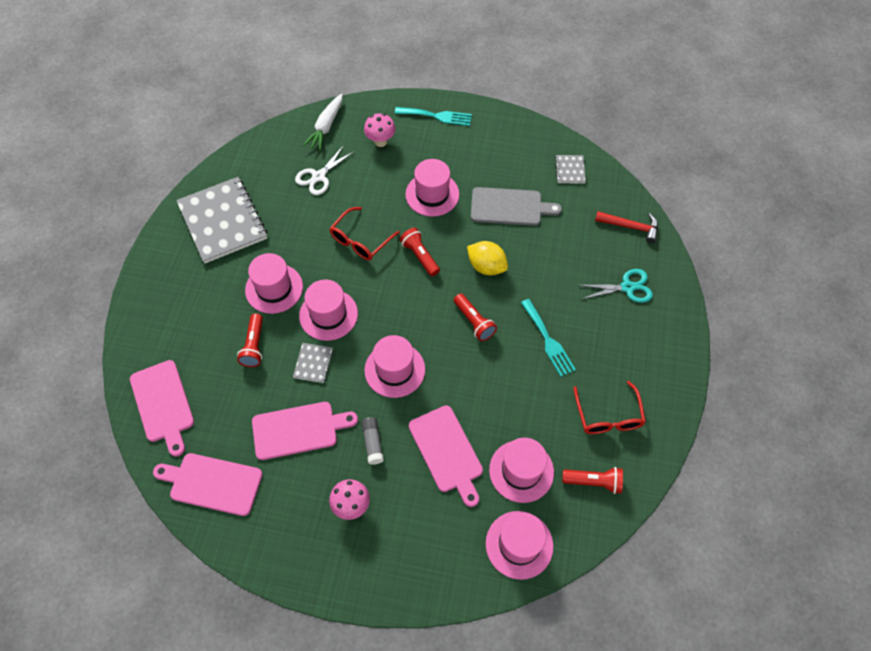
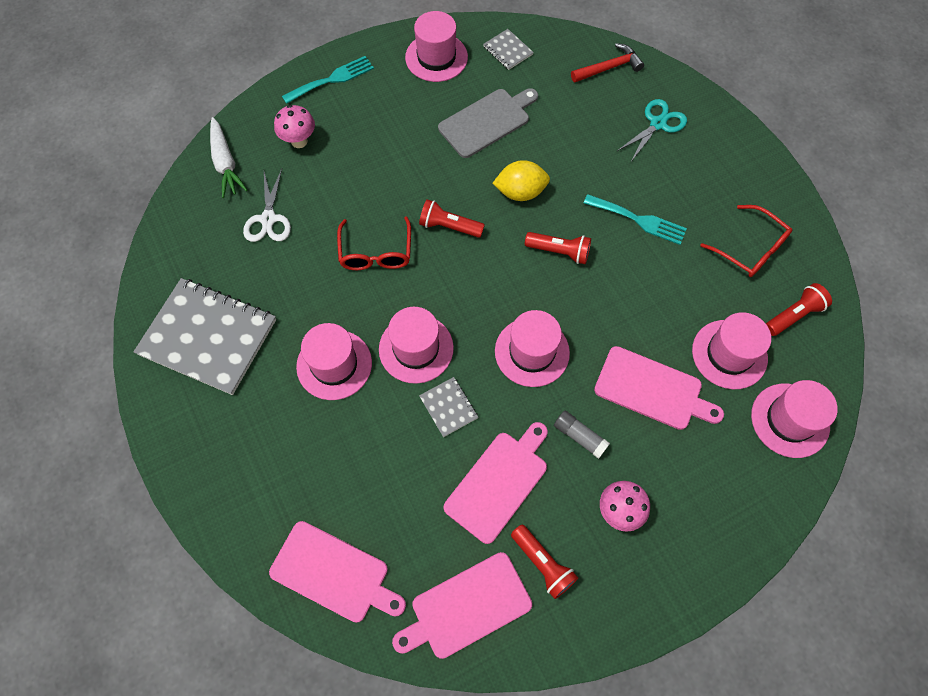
camera: 40 degrees left, 5 degrees up
red flashlight [237,313,263,367] -> red flashlight moved to [511,524,578,599]
pink hat [405,159,459,217] -> pink hat moved to [405,11,468,82]

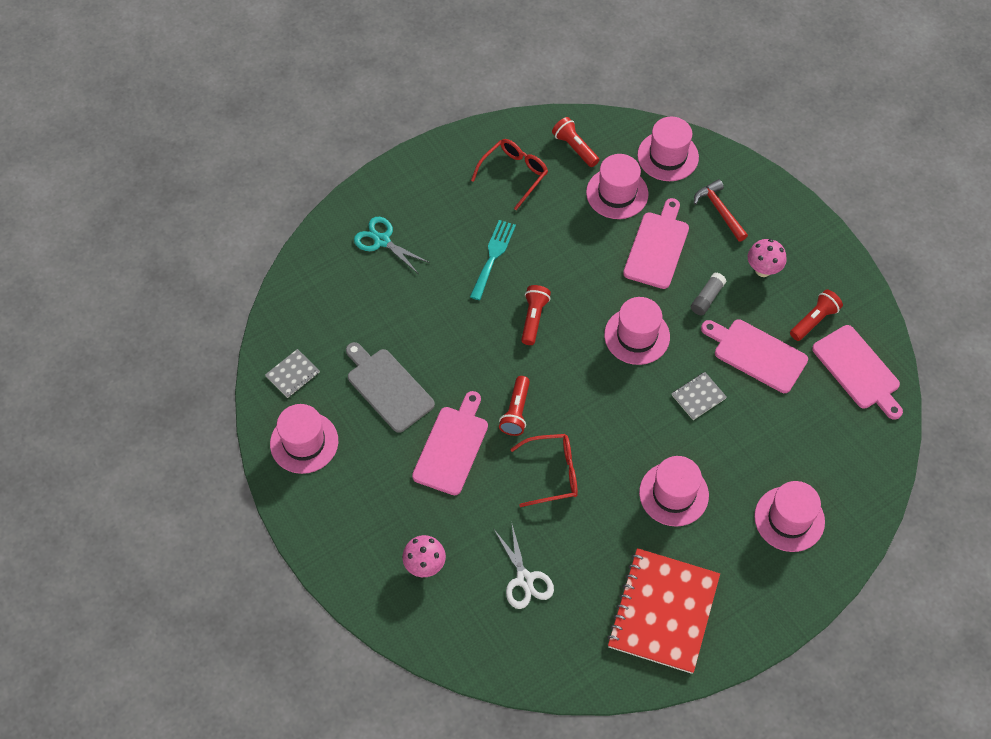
camera: 95 degrees left, 5 degrees down
grey notebook [133,278,276,395] -> red notebook [607,548,720,674]
white carrot [210,117,247,198] -> none
white scissors [243,169,291,242] -> white scissors turned 75 degrees clockwise [494,525,554,609]
pink cutting board [269,521,406,623] -> pink cutting board moved to [412,391,488,495]
turquoise fork [282,56,374,104] -> none
pink hat [379,307,454,384] -> pink hat moved to [754,481,825,552]
yellow lemon [492,160,550,201] -> none
red hammer [571,43,644,82] -> red hammer moved to [694,179,748,242]

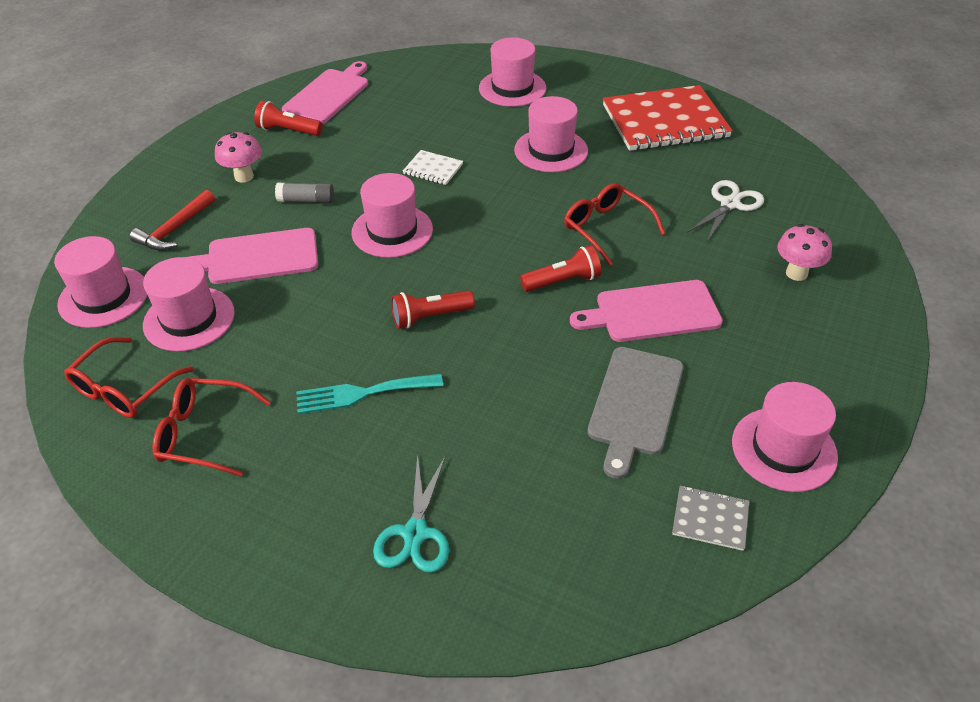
camera: 120 degrees left, 15 degrees down
red flashlight [552,117,599,167] -> red glasses [64,337,194,418]
grey notebook [672,372,727,420] -> white notebook [403,150,463,185]
pink cutting board [701,320,808,393] -> none

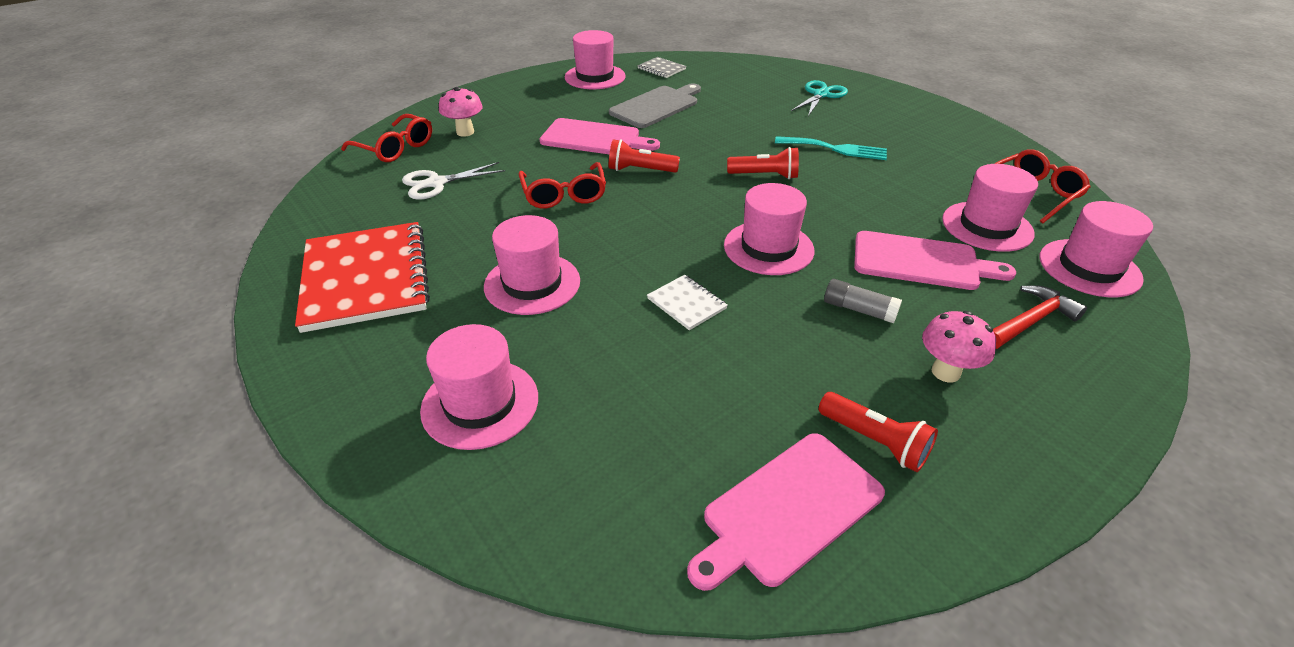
camera: 155 degrees left, 5 degrees down
red glasses [152,378,271,477] -> red glasses moved to [341,114,432,162]
red notebook [603,85,733,151] -> red notebook turned 60 degrees clockwise [295,222,430,333]

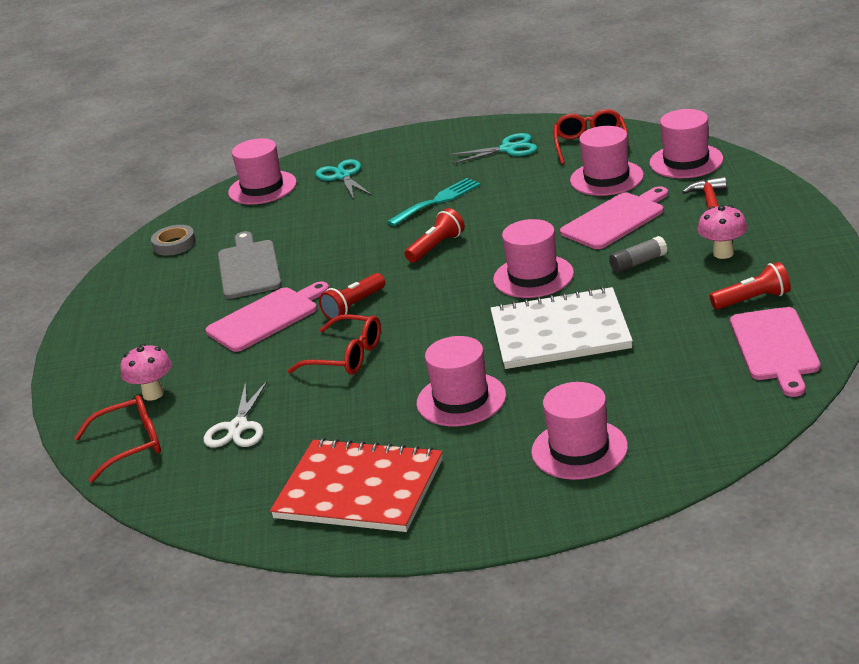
camera: 50 degrees left, 10 degrees down
pink hat [565,30,626,89] -> pink hat moved to [228,138,297,205]
grey notebook [637,57,686,78] -> grey tape [151,225,196,256]
white notebook [647,275,728,330] -> white notebook [491,286,633,369], size x2.31
none -> turquoise scissors [448,133,537,164]

